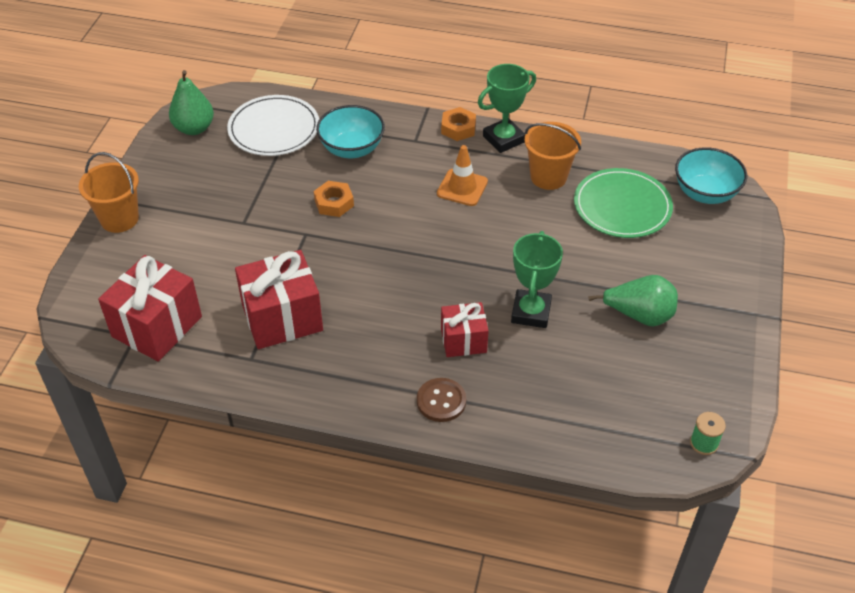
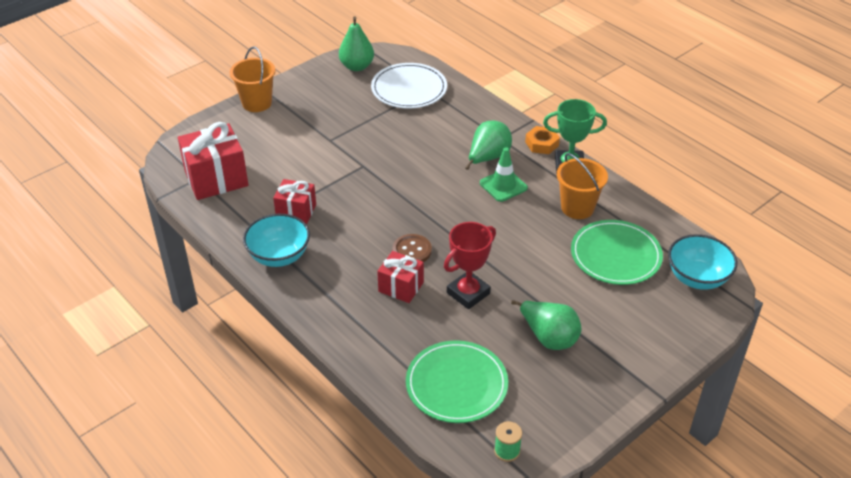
camera: 35 degrees right, 5 degrees down
red gift [235,250,323,349] -> red gift [273,179,316,224], size x0.60
orange nut [314,181,354,217] -> none
turquoise bowl [316,105,385,158] -> turquoise bowl moved to [243,214,310,267]
brown button [417,378,466,422] -> brown button moved to [392,234,432,262]
orange traffic cone [437,145,488,206] -> green traffic cone [480,147,528,202]
green trophy [511,231,563,328] -> red trophy [444,222,496,309]
none -> green plate [406,340,508,423]
none -> green pear [465,121,512,170]

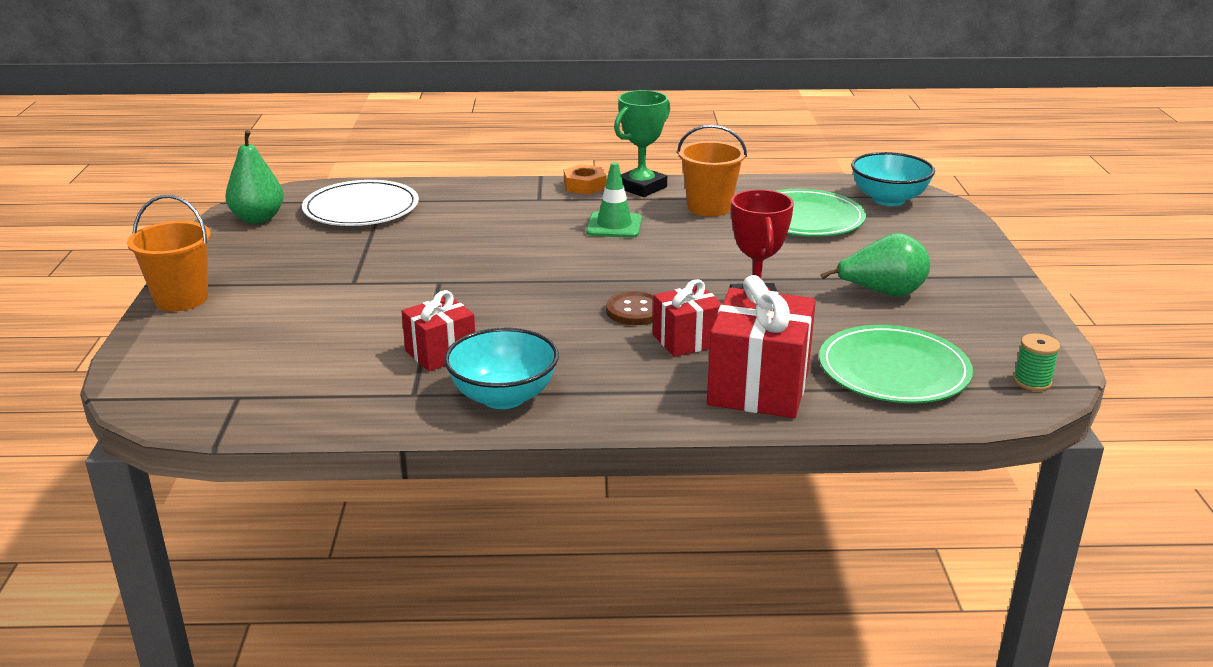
camera: 50 degrees left, 15 degrees down
red gift [178,122,248,200] -> red gift moved to [707,275,816,418]
green pear [465,121,512,170] -> none

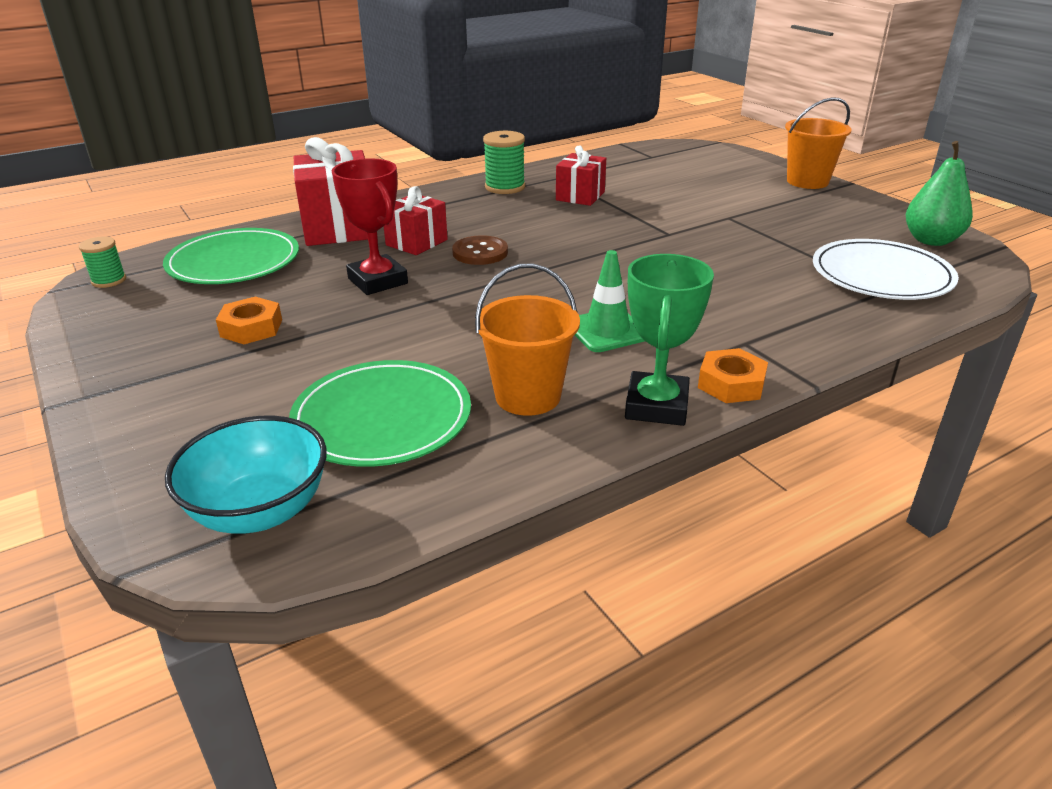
camera: 150 degrees right, 5 degrees up
turquoise bowl [444,328,559,409] -> green spool [483,131,525,194]
green pear [820,233,930,297] -> orange nut [216,297,282,344]

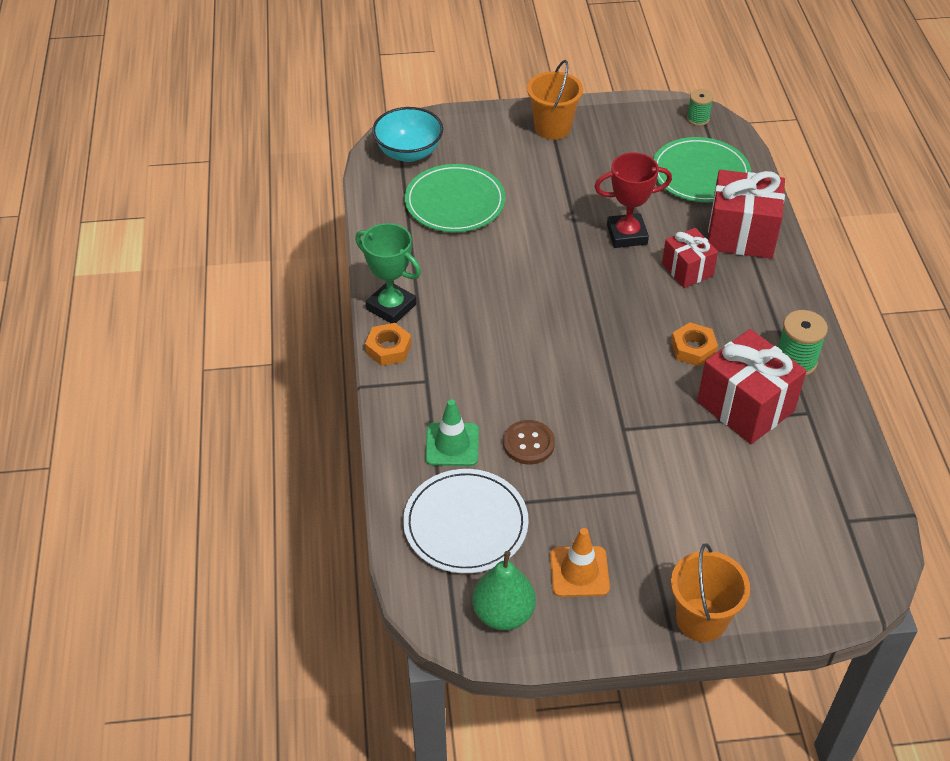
camera: 115 degrees right, 15 degrees up
orange nut [216,297,282,344] -> orange nut moved to [671,322,718,366]
brown button [452,235,508,265] -> brown button moved to [503,420,555,465]
orange bucket [475,263,580,416] -> orange bucket moved to [527,60,583,140]
red gift [556,145,606,206] -> red gift [697,329,807,444], size x1.68
green traffic cone [575,250,645,352] -> green traffic cone moved to [425,399,479,466]
none -> orange traffic cone [550,528,610,597]

